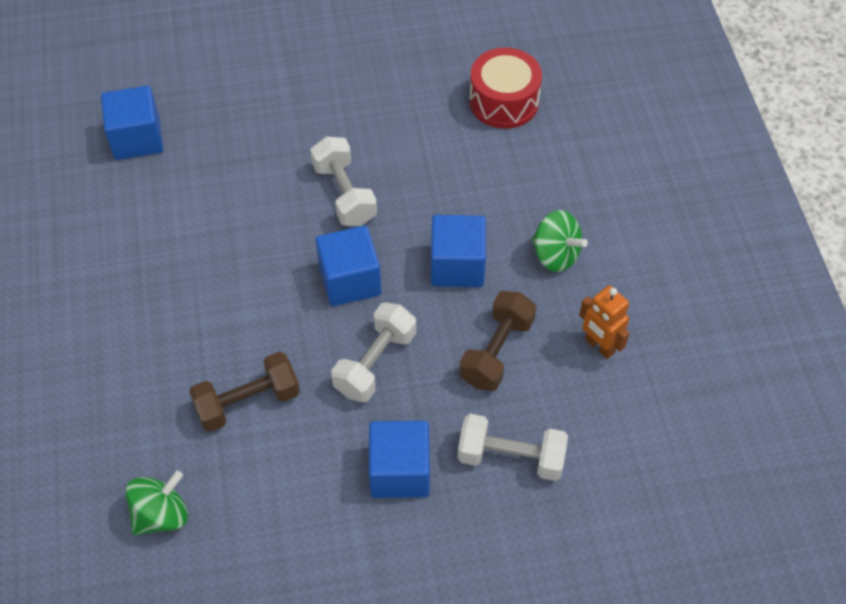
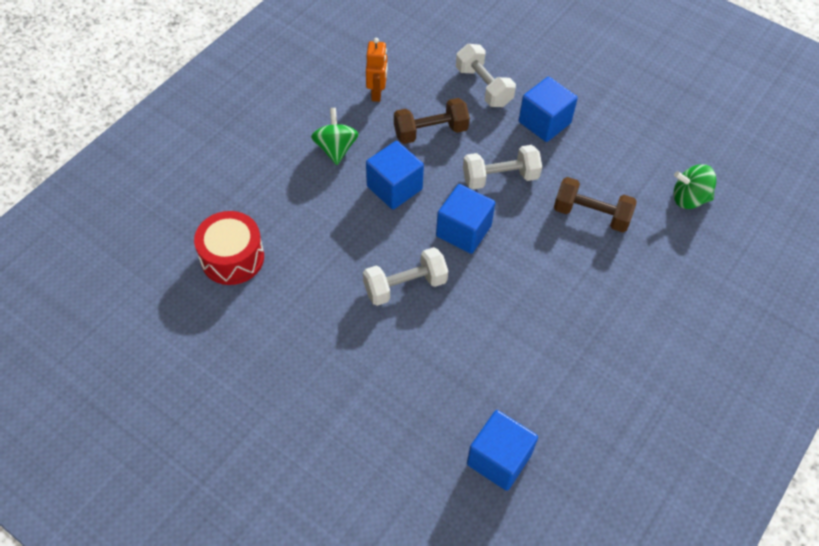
camera: 135 degrees left, 0 degrees up
white dumbbell [310,136,377,226] -> white dumbbell turned 45 degrees clockwise [363,247,448,306]

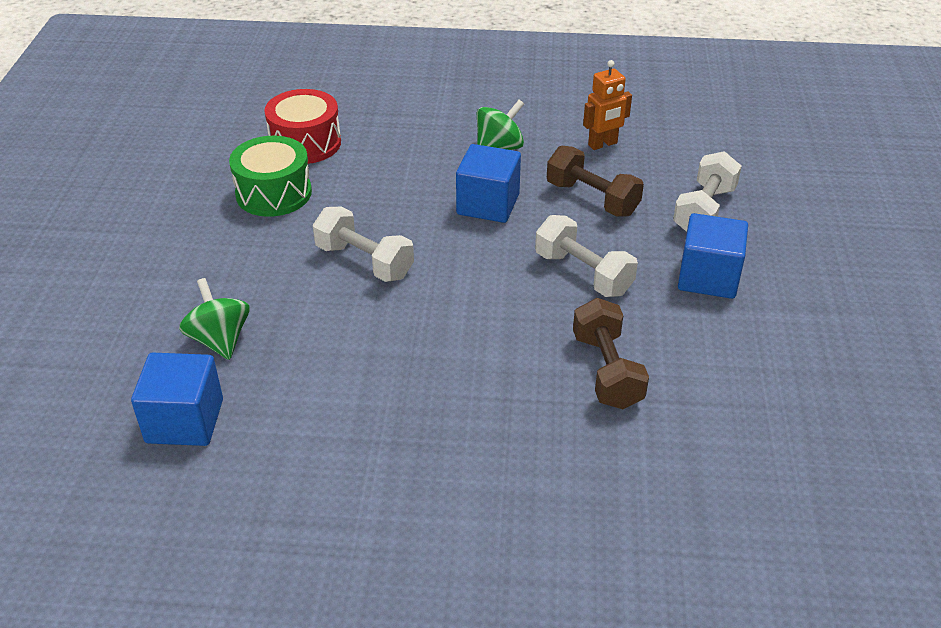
camera: 60 degrees right, 15 degrees down
blue cube [436,184,495,254] -> none
green spinning top [674,164,716,209] -> green spinning top moved to [179,278,250,360]
none -> green drum [229,136,312,217]

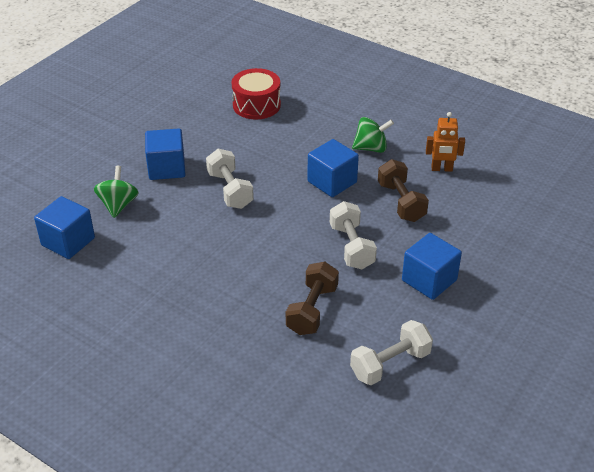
camera: 30 degrees right, 0 degrees up
green drum [229,136,312,217] -> none
white dumbbell [673,151,742,232] -> white dumbbell moved to [350,320,433,385]
none -> blue cube [145,128,185,180]

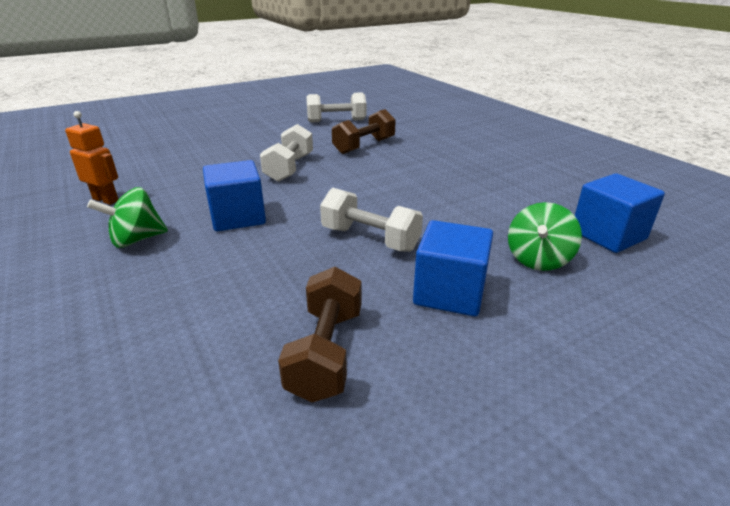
camera: 155 degrees left, 10 degrees down
white dumbbell [206,149,254,209] -> white dumbbell turned 60 degrees counterclockwise [320,188,423,252]
red drum [231,68,281,120] -> none
green spinning top [352,117,394,153] -> green spinning top turned 45 degrees counterclockwise [87,187,168,248]
brown dumbbell [378,159,429,222] -> brown dumbbell moved to [278,267,361,403]
blue cube [402,233,462,300] -> none

